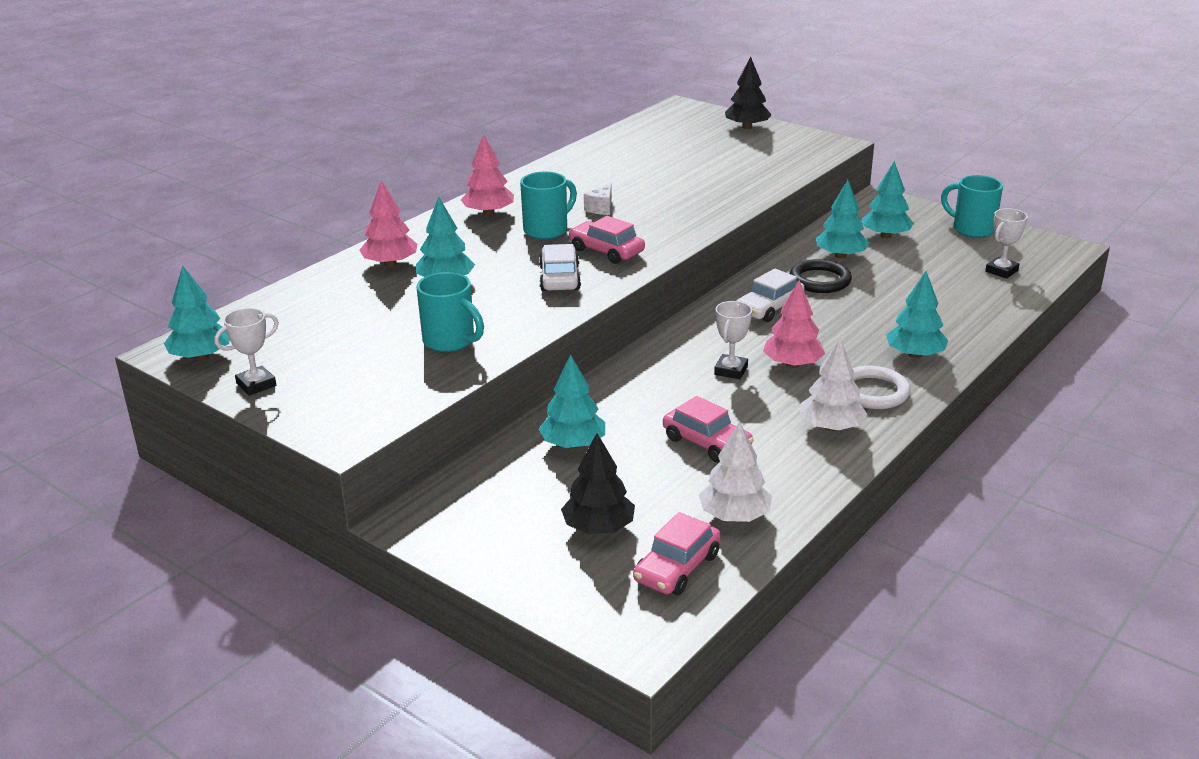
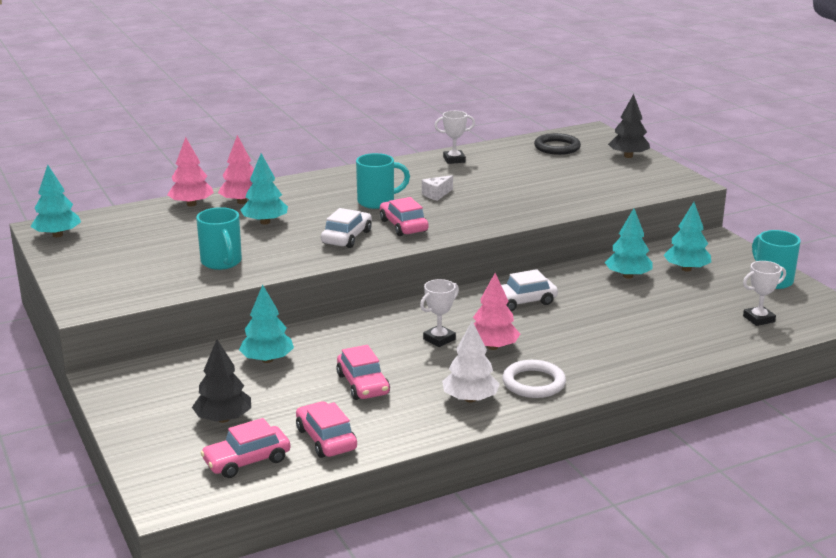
camera: 25 degrees right, 5 degrees down
white trophy [214,308,279,396] -> white trophy moved to [434,111,475,164]
pink tree [461,134,514,216] -> pink tree moved to [167,137,214,206]
white tree [699,421,772,522] -> pink car [296,401,357,458]
black ring [790,259,852,293] -> black ring moved to [534,133,581,155]
turquoise tree [886,271,948,358] -> none

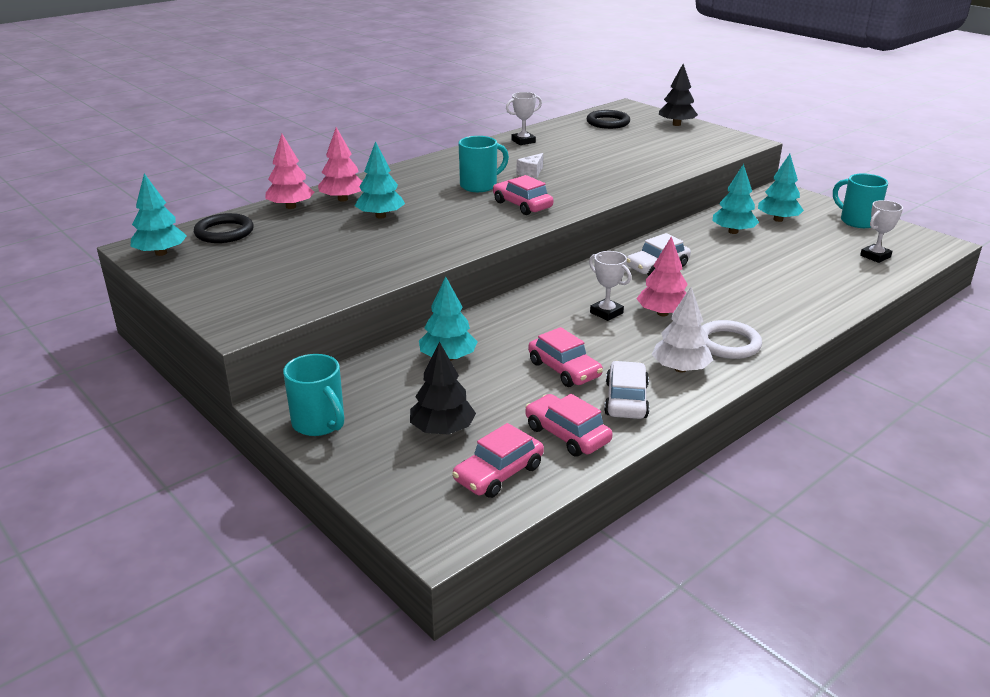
camera: 15 degrees left, 5 degrees up
turquoise mug [196,207,242,270] -> turquoise mug moved to [283,354,344,436]
white car [321,208,372,248] -> white car moved to [604,361,650,419]
white trophy [420,279,459,347] -> white trophy turned 75 degrees counterclockwise [589,251,631,321]
none -> black ring [194,213,254,243]

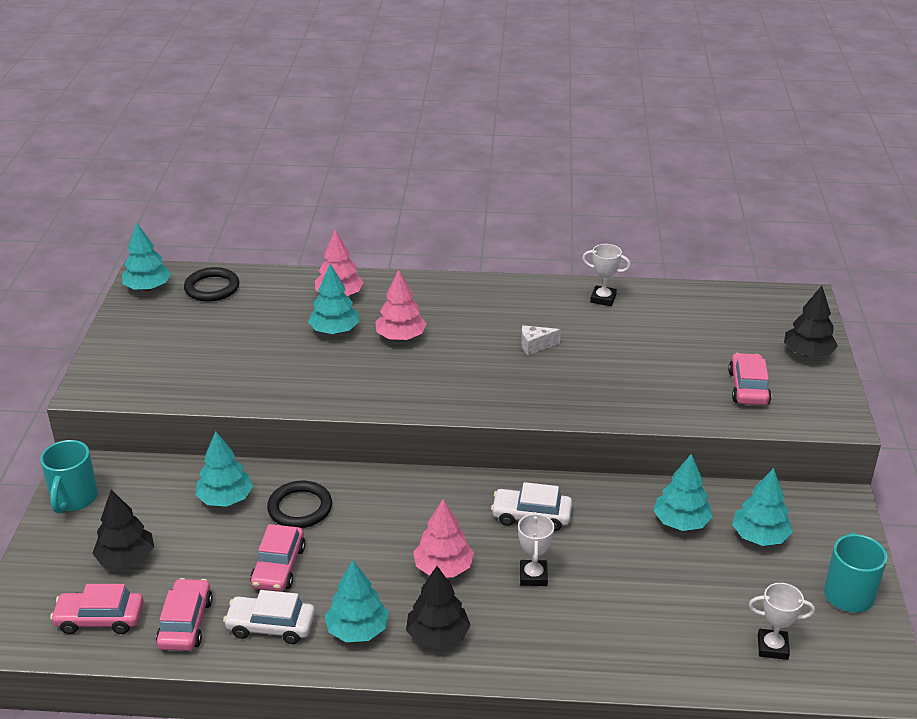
camera: 45 degrees right, 5 degrees up
pink tree [265,134,314,209] -> pink tree moved to [375,270,427,340]
turquoise mug [459,136,509,192] -> none
pink car [493,175,553,215] -> pink car moved to [728,353,771,405]
black ring [586,110,630,129] -> black ring moved to [267,481,332,528]
white trophy [589,251,631,321] -> white trophy moved to [518,512,554,586]
white car [604,361,650,419] -> white car turned 135 degrees counterclockwise [223,590,315,644]
white tree [652,287,713,372] -> turquoise tree [325,560,389,642]
white ring [702,320,762,359] -> black tree [406,566,471,649]

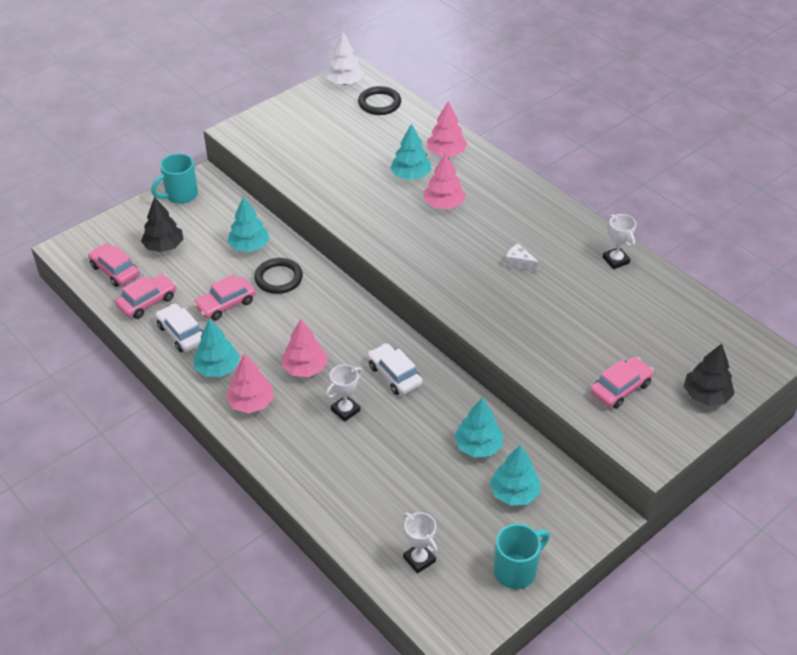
camera: 45 degrees right, 10 degrees up
turquoise tree [122,222,171,291] -> white tree [326,32,364,85]
black tree [406,566,471,649] -> pink tree [226,354,274,413]

